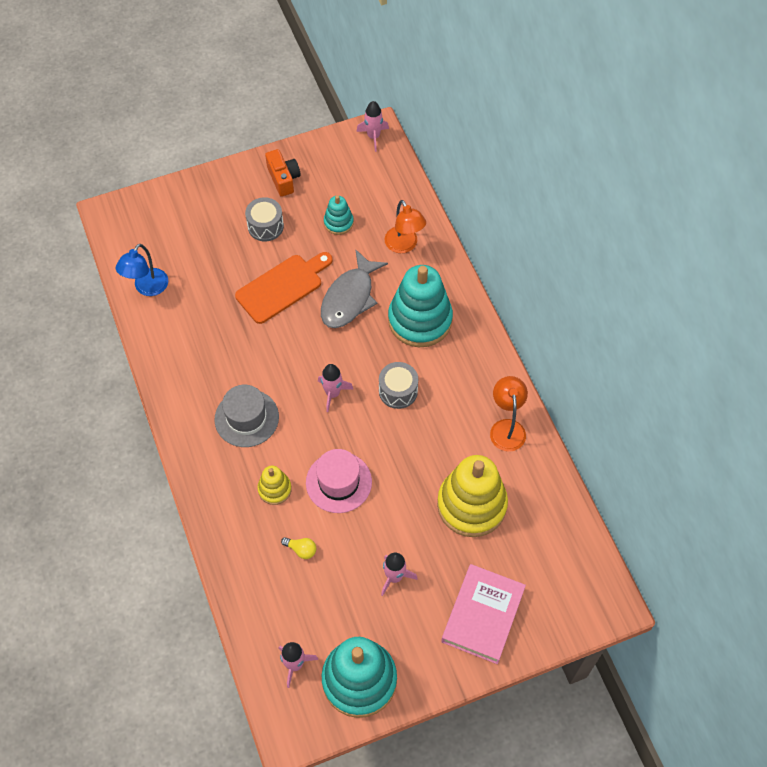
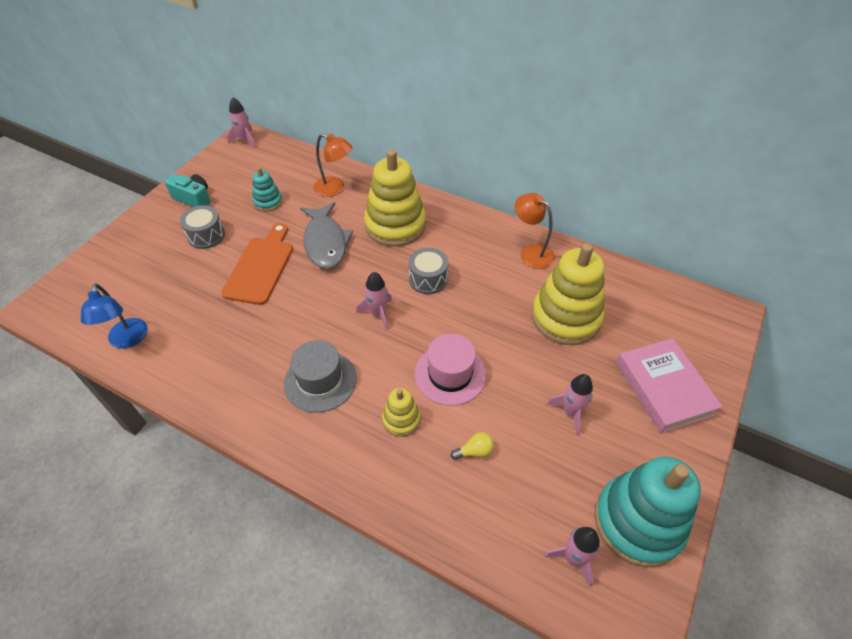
camera: 40 degrees left, 10 degrees down
orange camera [265,149,301,197] -> turquoise camera [165,174,211,207]
turquoise stacking toy [388,265,453,347] -> yellow stacking toy [364,149,426,247]

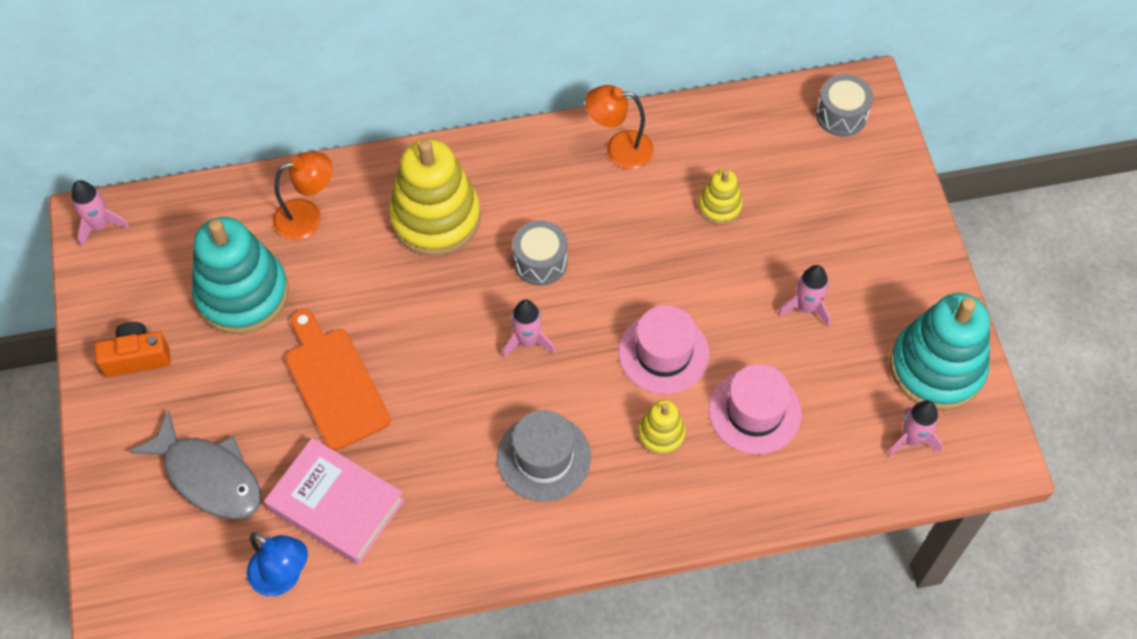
camera: 40 degrees left, 10 degrees up
turquoise camera [165,174,211,207] -> orange camera [95,322,171,377]
grey drum [180,205,225,249] -> grey drum moved to [816,74,873,136]
turquoise stacking toy [252,167,283,211] -> turquoise stacking toy [192,217,289,334], size x2.06
grey fish [300,202,353,269] -> grey fish moved to [129,410,261,520]
yellow light bulb [451,432,494,460] -> pink hat [709,364,802,454]
yellow stacking toy [532,243,605,345] -> yellow stacking toy [698,169,743,225], size x0.49
pink book [616,338,723,433] -> pink book moved to [264,438,404,565]

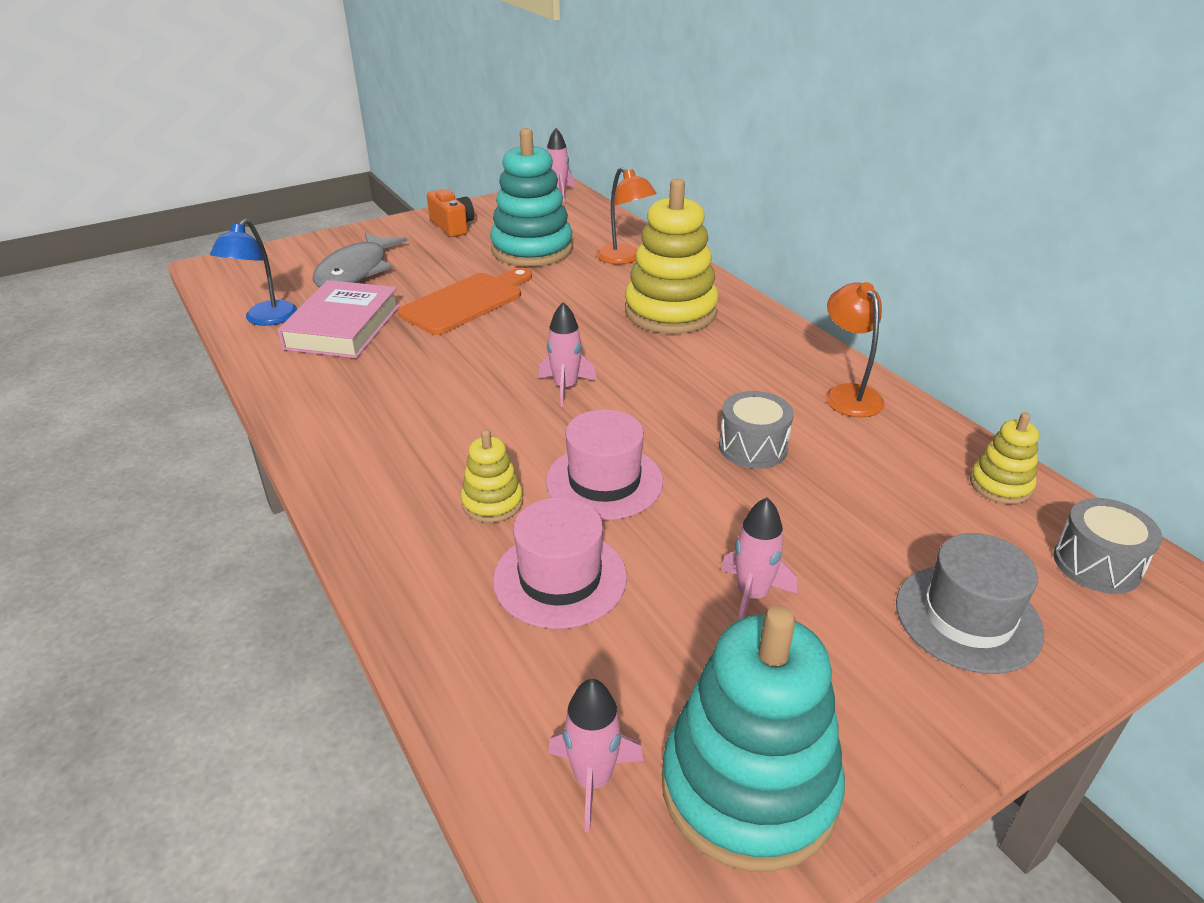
camera: 70 degrees right, 25 degrees down
grey hat [497,410,591,501] -> grey hat moved to [896,533,1044,674]
grey drum [513,220,567,286] -> grey drum moved to [719,391,794,469]
yellow stacking toy [698,169,743,225] -> yellow stacking toy moved to [970,412,1039,504]

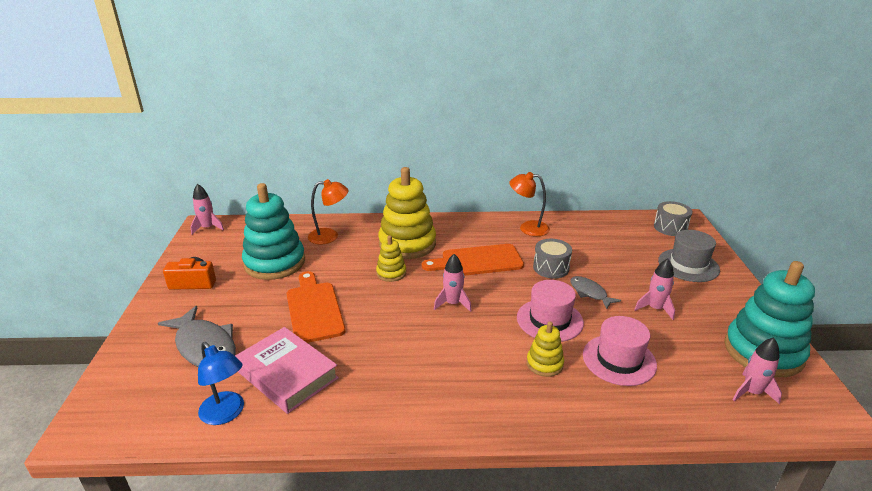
camera: 60 degrees left, 5 degrees down
yellow stacking toy [970,412,1039,504] -> yellow stacking toy moved to [376,235,406,282]
none -> orange cutting board [422,244,524,276]
none -> grey fish [570,276,621,309]

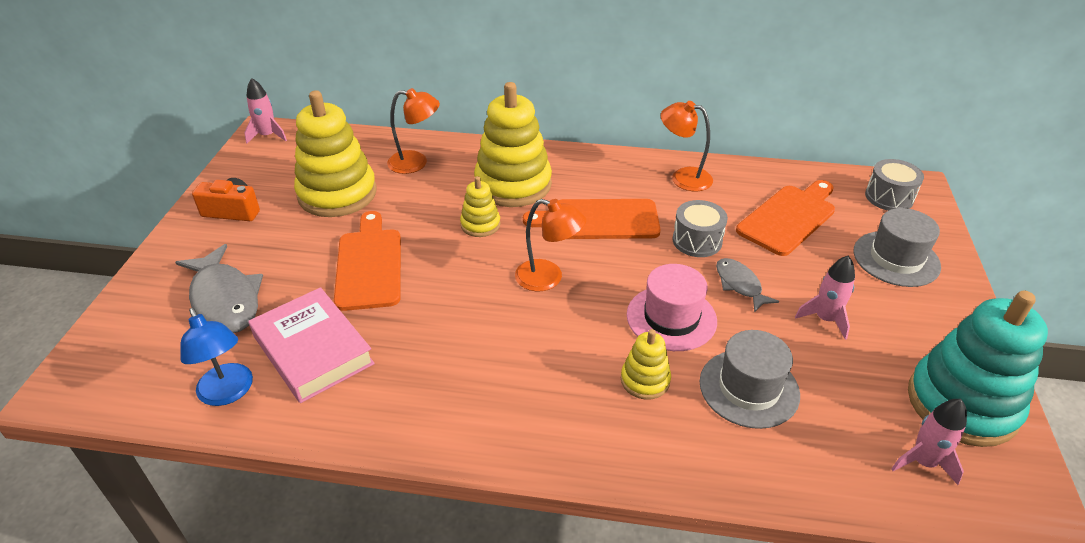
camera: 10 degrees right, 10 degrees up
turquoise stacking toy [242,183,305,280] -> yellow stacking toy [294,90,376,217]
pink rocket [434,254,472,312] -> orange lamp [515,199,586,291]
pink hat [583,316,657,386] -> grey hat [700,330,800,429]
none -> orange cutting board [736,180,835,256]

